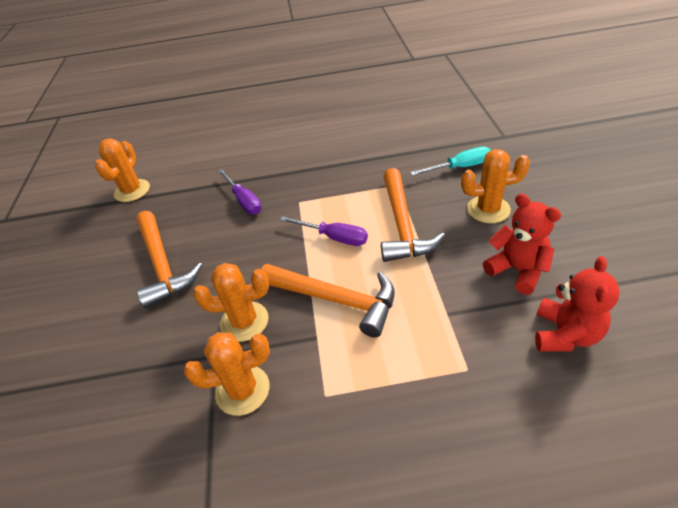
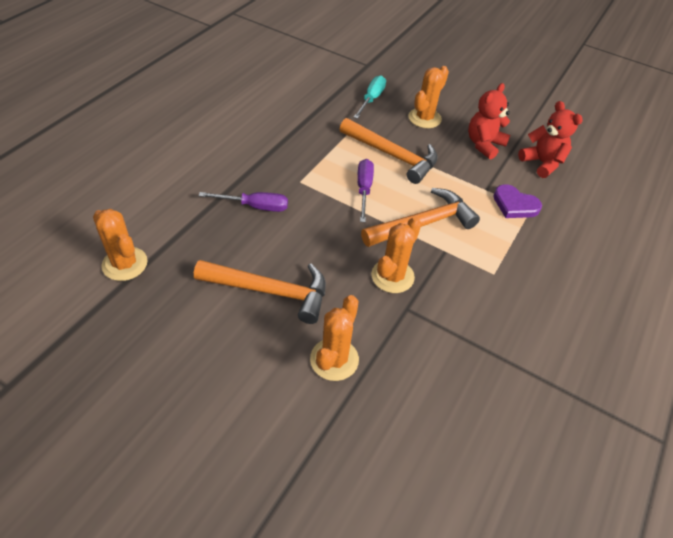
camera: 60 degrees left, 5 degrees up
orange cactus [184,332,270,416] -> orange cactus moved to [310,295,359,381]
purple screwdriver [280,216,368,246] -> purple screwdriver turned 60 degrees counterclockwise [357,159,374,222]
red teddy bear [483,194,561,295] -> red teddy bear turned 45 degrees counterclockwise [468,83,510,160]
none -> purple heart [493,184,542,218]

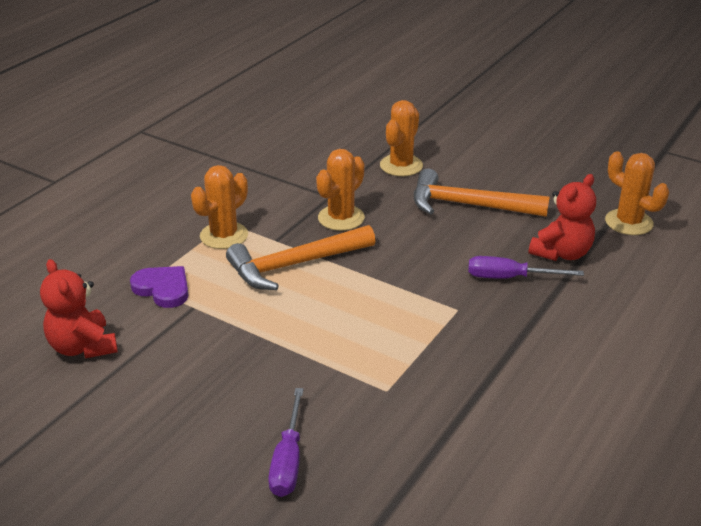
camera: 175 degrees left, 15 degrees down
orange hammer [340,118,438,184] -> none
turquoise screwdriver [353,75,386,119] -> none
purple screwdriver [357,159,374,222] -> purple screwdriver moved to [268,388,304,497]
orange cactus [408,66,449,128] -> orange cactus moved to [191,165,248,249]
red teddy bear [468,83,510,160] -> red teddy bear moved to [529,174,596,261]

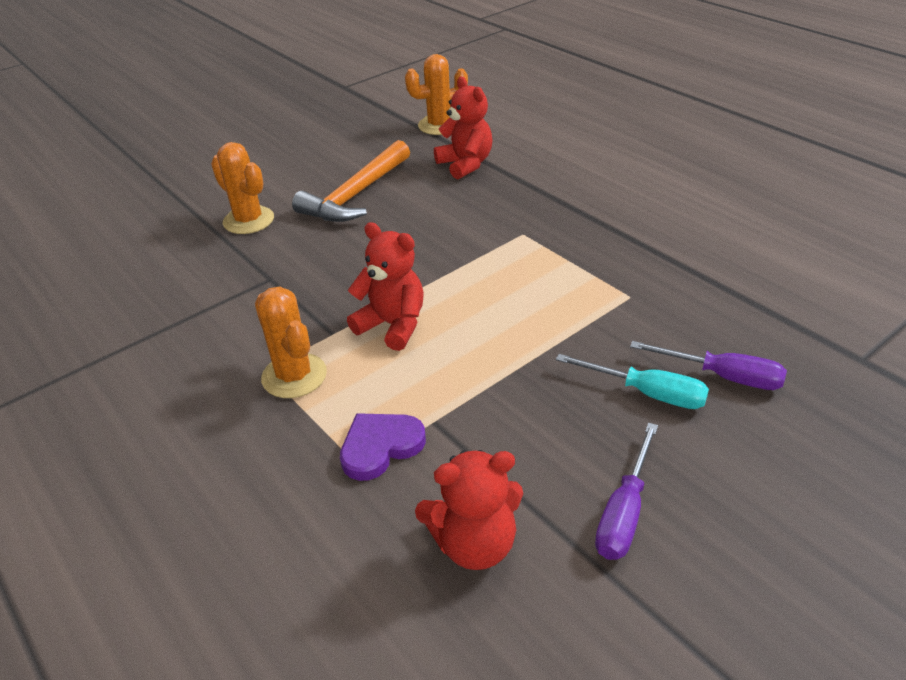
camera: 70 degrees left, 5 degrees up
orange hammer [226,225,375,290] -> red teddy bear [347,222,424,351]
orange cactus [316,149,365,231] -> none
purple screwdriver [468,256,584,279] -> purple screwdriver moved to [595,423,658,560]
none -> turquoise screwdriver [556,354,709,409]

